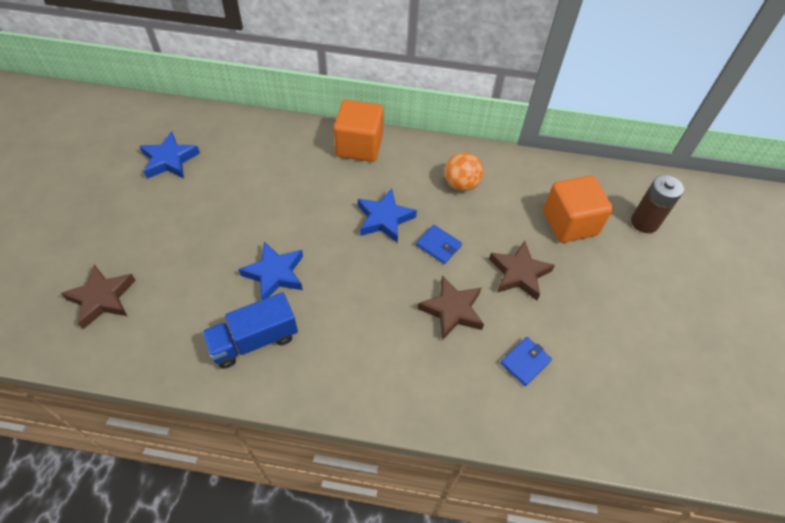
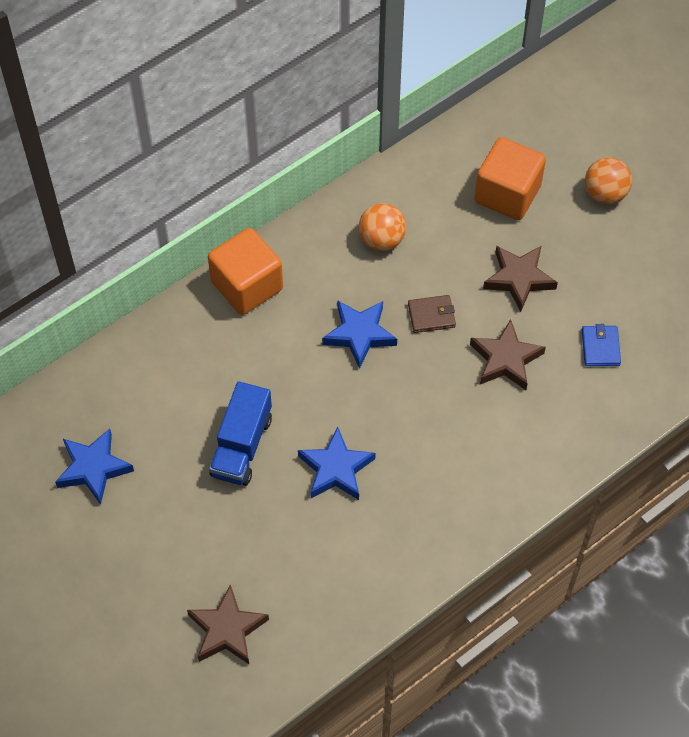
camera: 45 degrees left, 5 degrees up
blue truck [202,292,298,368] -> blue truck moved to [209,381,272,486]
blue wallet [416,225,462,264] -> brown wallet [408,295,456,333]
brown battery [631,175,684,233] -> none
none -> orange ball [585,157,632,204]

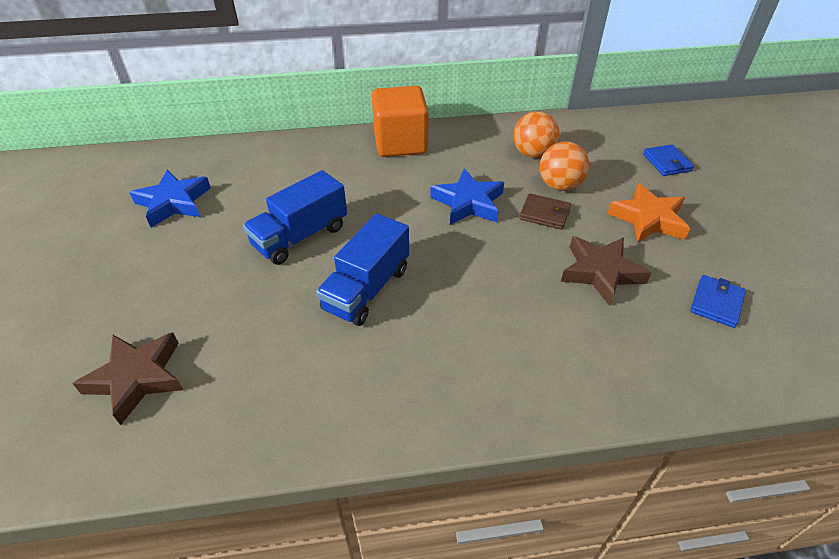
camera: 30 degrees right, 15 degrees down
blue star [298,427,376,500] -> blue truck [316,214,409,326]
orange cube [474,137,546,220] -> blue wallet [643,144,694,176]
brown star [483,246,558,312] -> orange star [607,183,690,243]
orange ball [585,157,632,204] -> orange ball moved to [540,142,589,191]

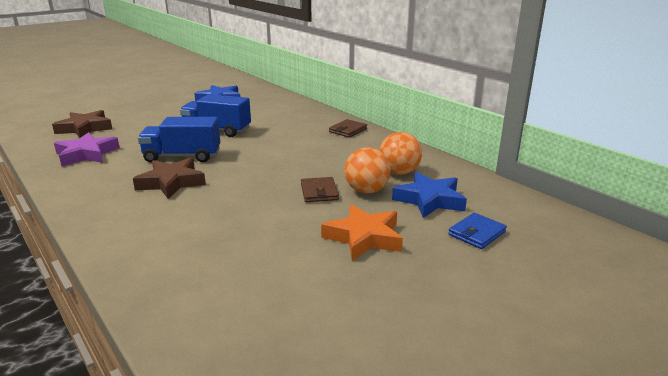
camera: 60 degrees right, 20 degrees down
orange cube [372,86,429,157] -> brown wallet [329,119,367,137]
blue star [430,169,504,225] -> blue star moved to [392,172,467,218]
brown star [561,236,652,306] -> brown star moved to [133,158,206,199]
blue wallet [690,275,746,328] -> none
none -> purple star [54,132,120,166]

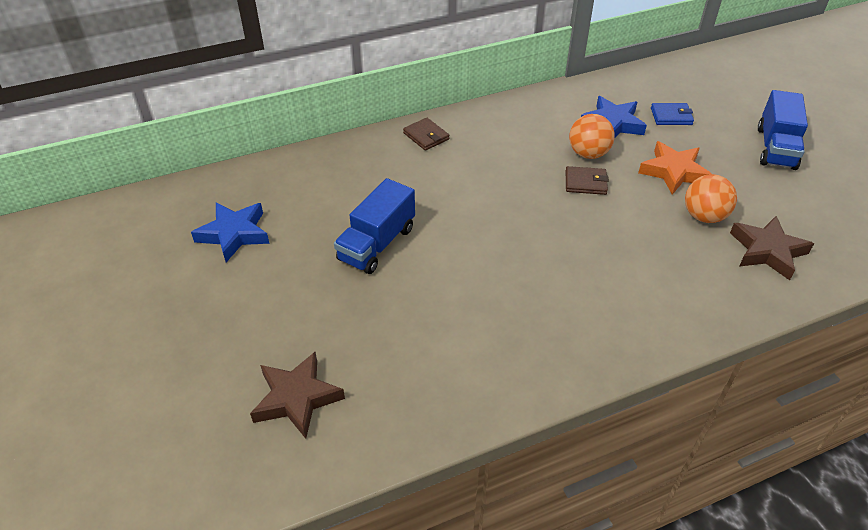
camera: 75 degrees left, 20 degrees up
purple star [54,132,120,166] -> none
brown star [133,158,206,199] -> brown star moved to [730,216,814,280]
blue truck [138,117,220,163] -> blue truck moved to [758,90,808,170]
orange ball [379,132,422,175] -> orange ball moved to [685,174,737,223]
blue wallet [448,213,507,249] -> blue wallet turned 60 degrees counterclockwise [651,103,694,125]

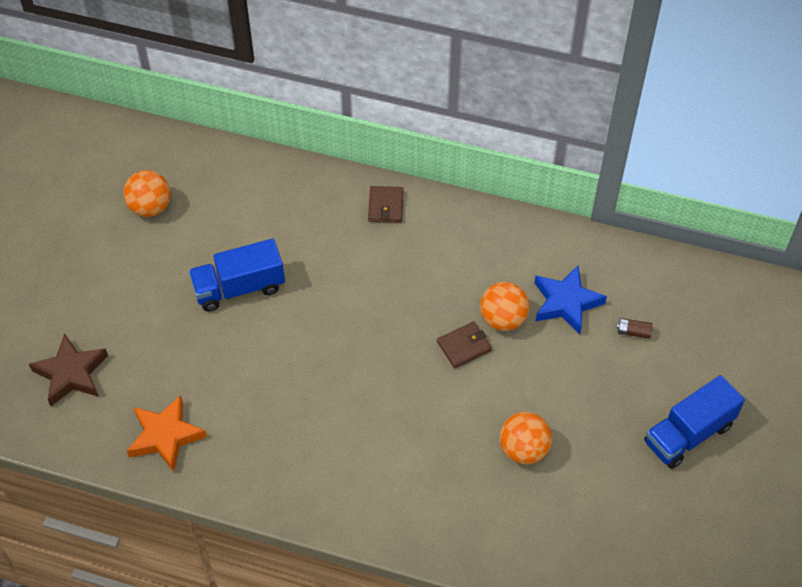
camera: 40 degrees right, 10 degrees up
blue star [191,202,270,262] -> orange ball [123,170,171,217]
brown wallet [566,166,609,195] -> brown wallet turned 75 degrees counterclockwise [437,322,492,368]
orange star [638,141,712,195] -> orange star moved to [127,395,207,472]
blue wallet [651,103,694,125] -> brown battery [616,318,653,339]
brown star [730,216,814,280] -> none

